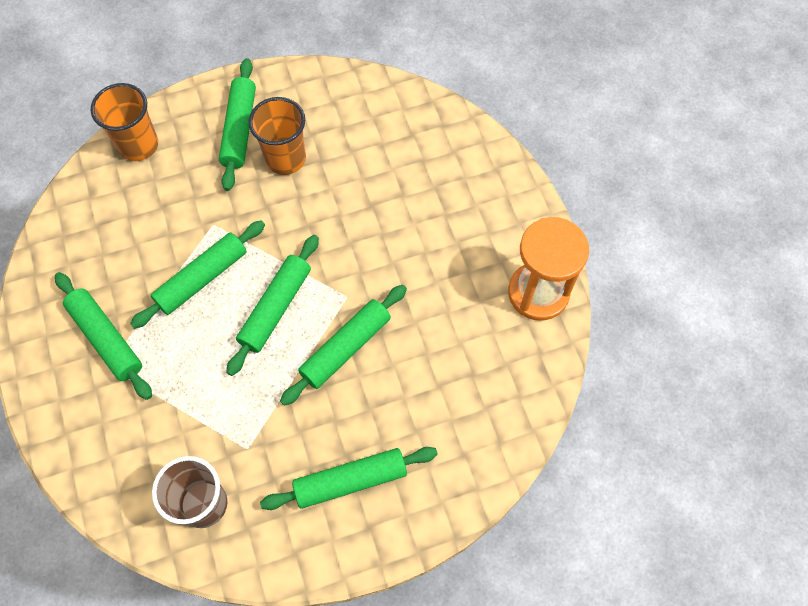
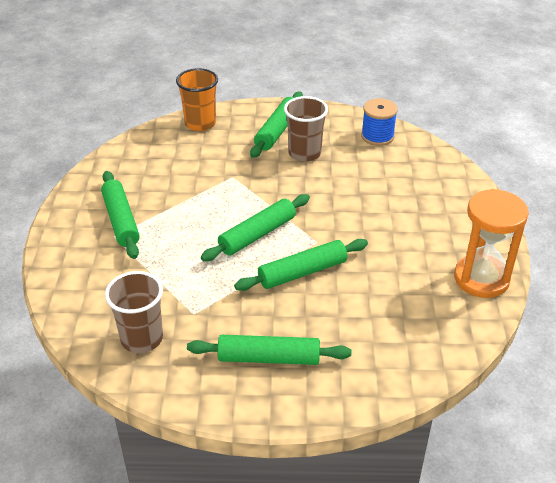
camera: 20 degrees right, 25 degrees down
green rolling pin [130,220,265,329] -> none
orange cup [248,97,306,175] -> brown cup [284,96,328,162]
none -> blue spool [361,98,398,146]

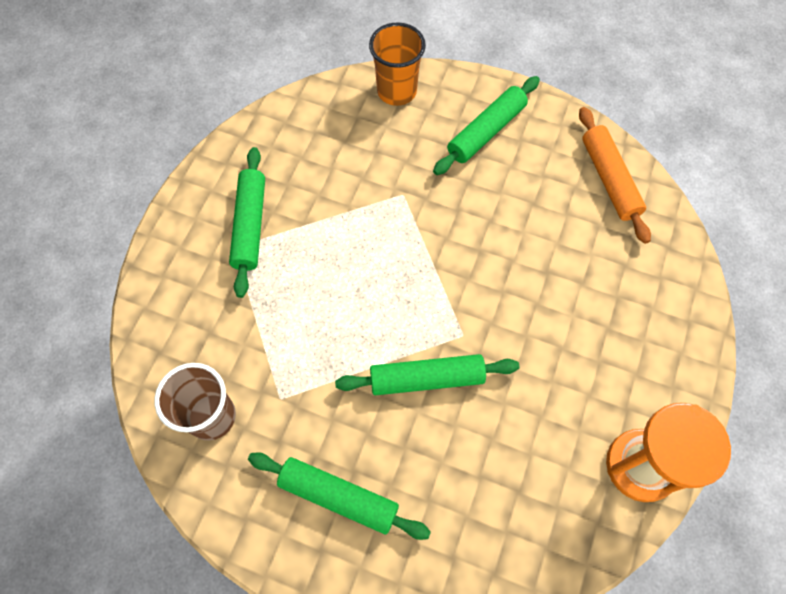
camera: 20 degrees right, 25 degrees up
green rolling pin [201,194,310,261] -> none
brown cup [284,96,328,162] -> none
blue spool [361,98,398,146] -> orange rolling pin [579,107,651,244]

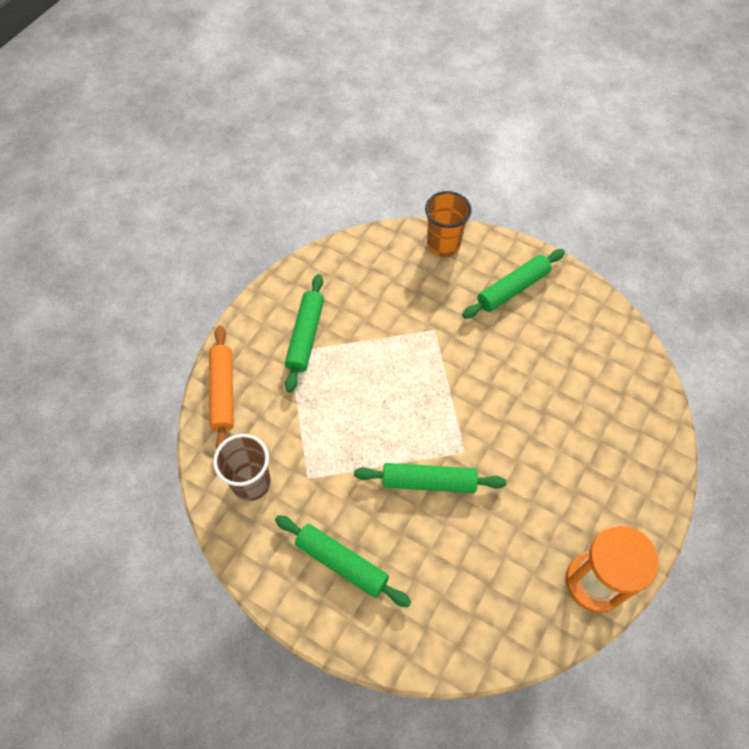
camera: 10 degrees right, 5 degrees down
orange rolling pin [579,107,651,244] -> orange rolling pin moved to [209,326,234,449]

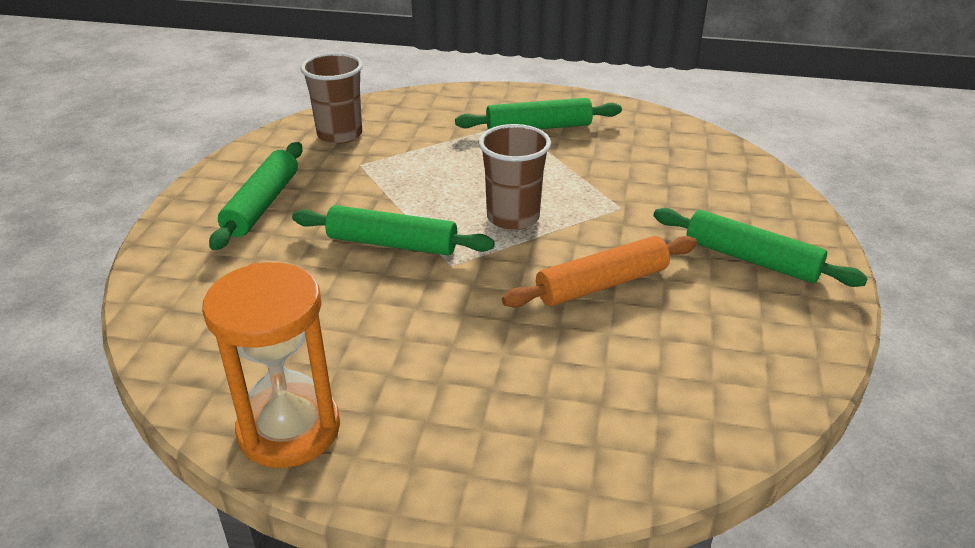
camera: 70 degrees right, 25 degrees down
orange rolling pin [209,326,234,449] -> orange rolling pin moved to [502,236,697,307]
green rolling pin [354,463,506,493] -> green rolling pin turned 60 degrees counterclockwise [292,205,495,256]
orange cup [425,191,472,257] -> none
none -> brown cup [479,124,551,230]

